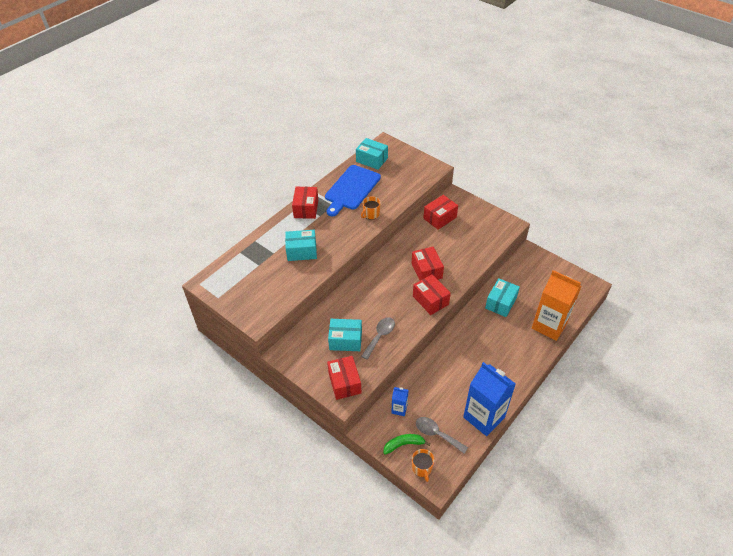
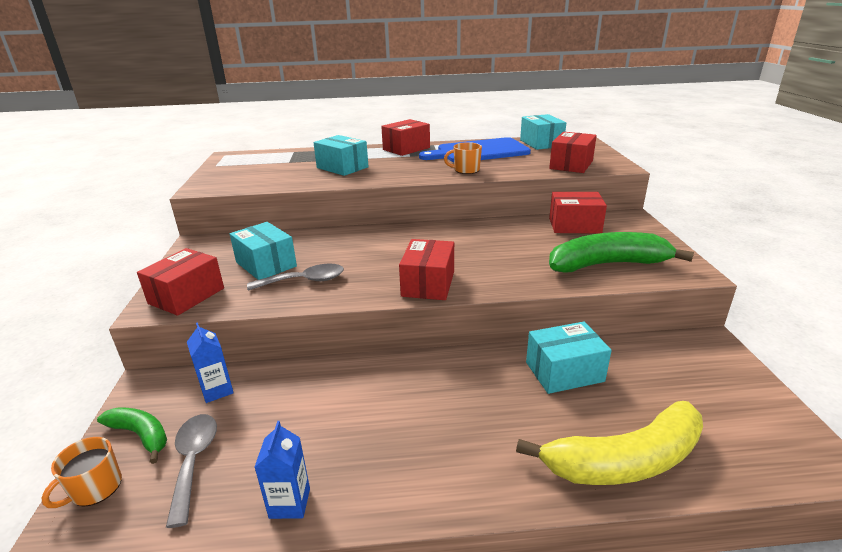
camera: 45 degrees right, 20 degrees down
red box [412,247,444,281] -> red box moved to [549,132,597,173]
blue carton [463,362,516,436] -> blue carton [254,421,310,519], size x0.46
orange carton [532,270,582,341] -> yellow banana [516,401,703,485]
none -> green banana [549,232,694,273]

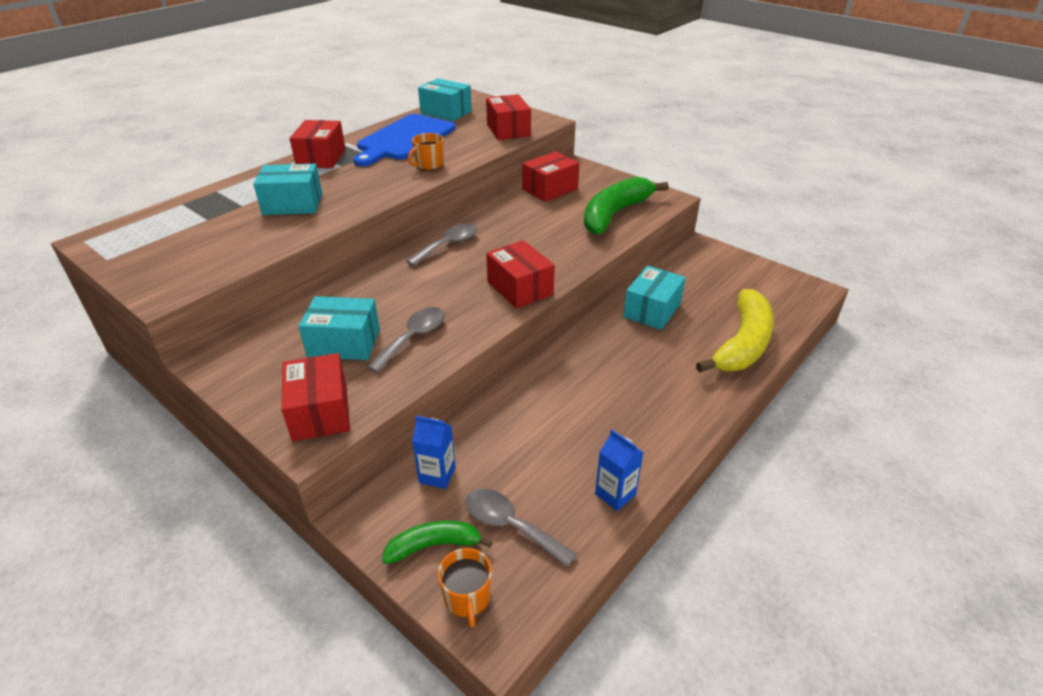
camera: 45 degrees left, 10 degrees up
none -> grey spoon [406,223,477,266]

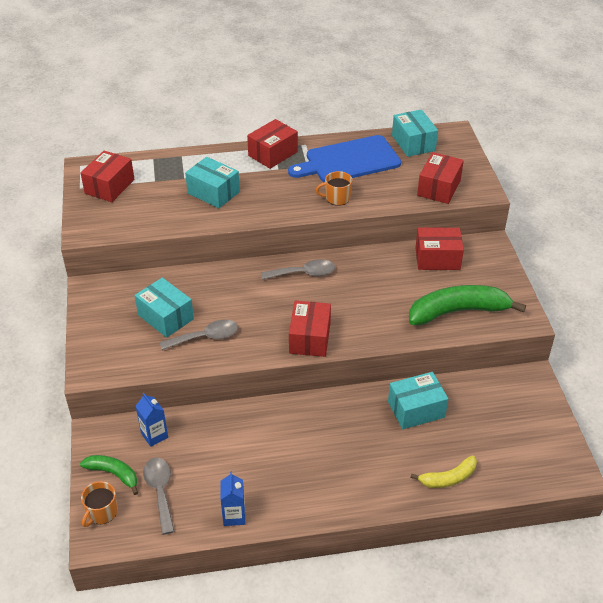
camera: 40 degrees right, 5 degrees up
red box [281,353,350,441] -> red box moved to [81,151,135,202]
yellow banana [696,289,774,372] -> yellow banana [410,455,477,488], size x0.54

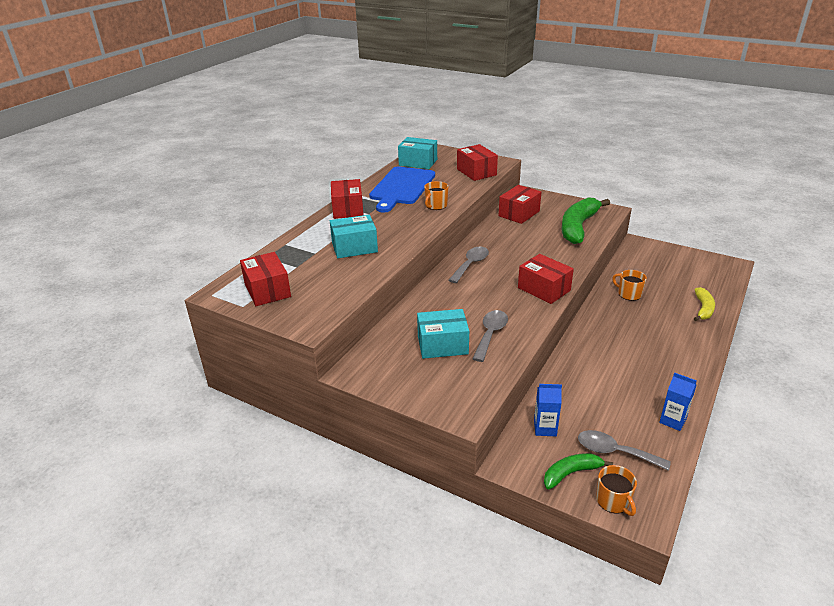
camera: 50 degrees left, 10 degrees down
turquoise box [388,372,448,429] -> orange mug [612,270,647,301]

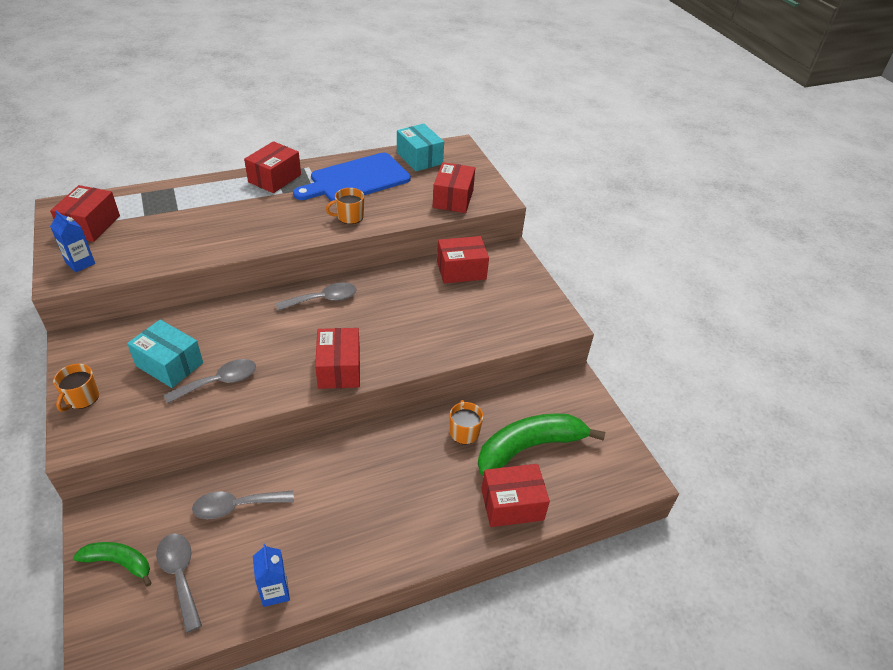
camera: 35 degrees right, 10 degrees up
turquoise box [330,215,378,258] -> none
blue carton [534,384,562,436] -> blue carton moved to [50,210,95,273]
green banana [561,197,610,244] -> green banana moved to [478,413,605,476]
orange mug [596,465,637,516] -> orange mug moved to [53,364,99,412]
yellow banana [694,287,715,321] -> red box [481,464,550,527]
none -> grey spoon [192,491,294,519]

